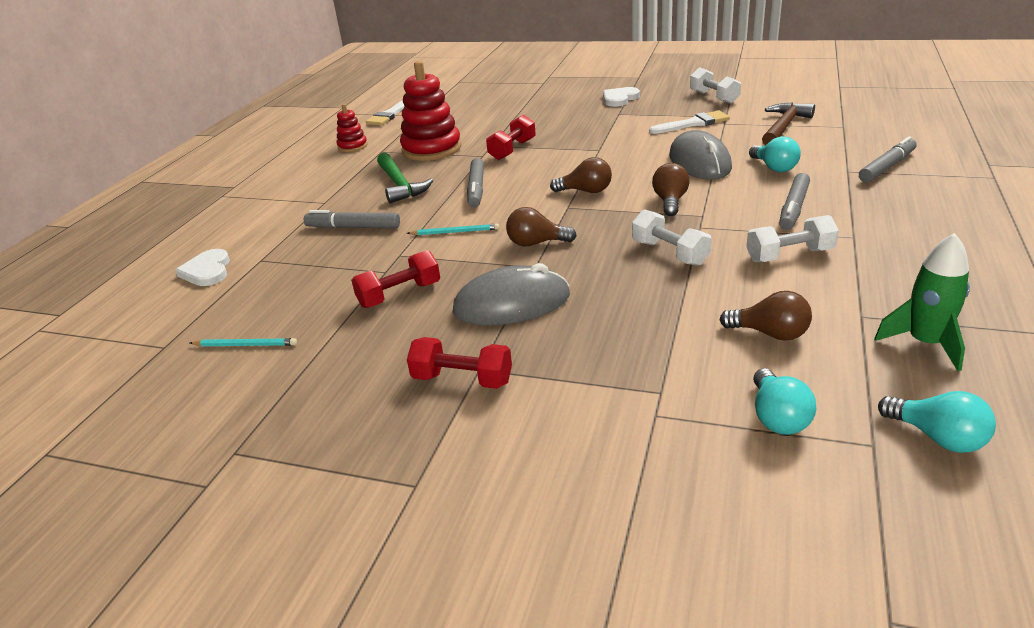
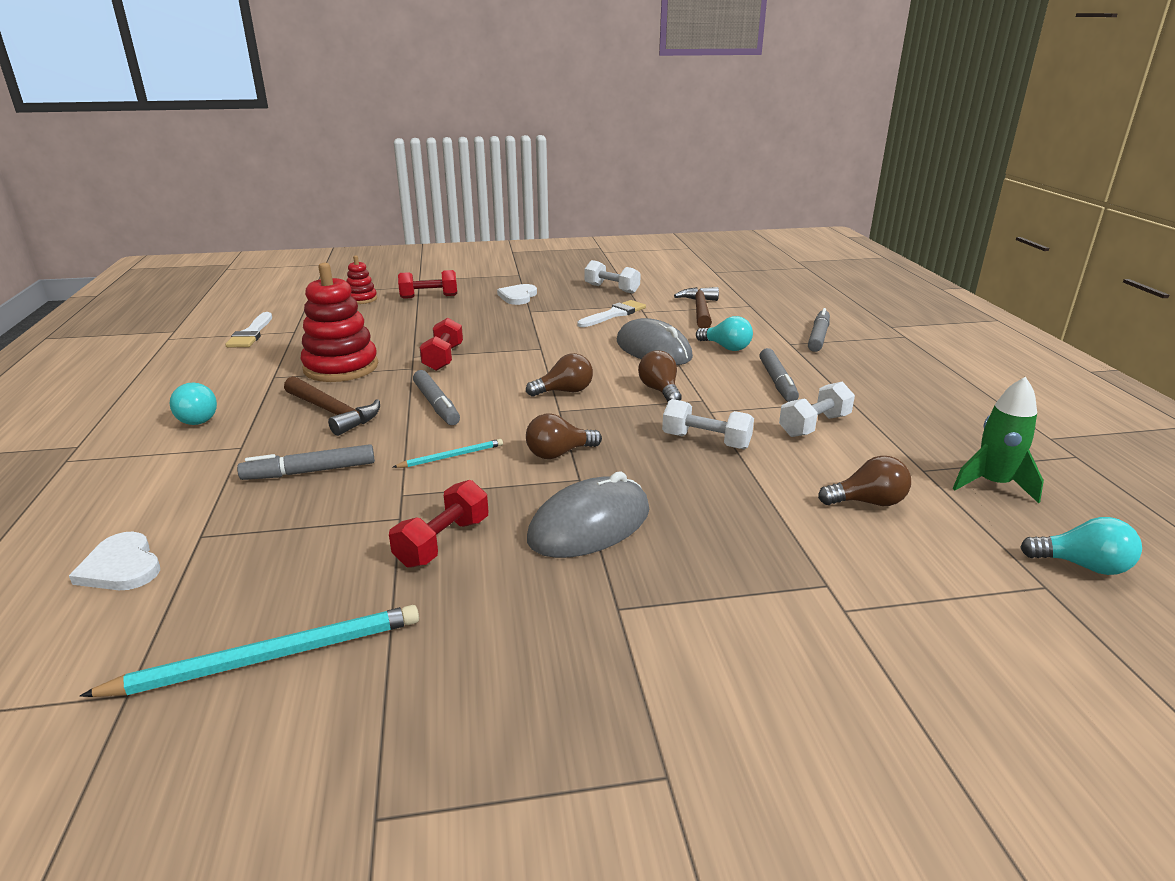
camera: 30 degrees left, 5 degrees down
turquoise pencil [190,338,297,346] -> turquoise pencil [80,605,419,697], size x1.90
red stacking toy [337,104,368,152] -> red stacking toy moved to [347,256,377,304]
green hammer [377,153,433,203] -> brown hammer [284,376,380,436]
red dumbbell [407,337,512,389] -> red dumbbell moved to [398,270,457,299]
turquoise light bulb [753,368,816,435] -> turquoise light bulb moved to [170,383,217,425]

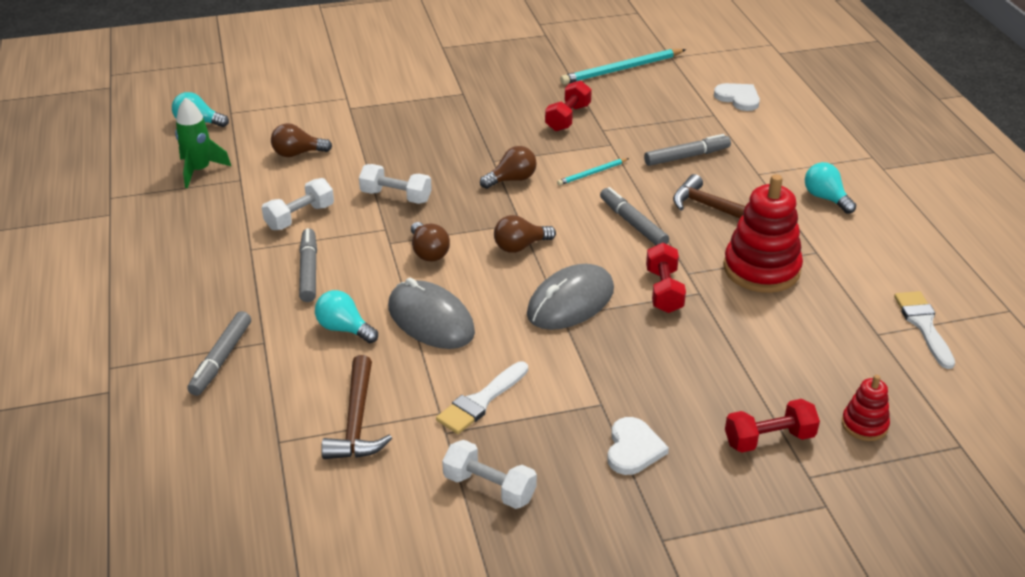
camera: 175 degrees right, 10 degrees up
grey mouse [527,471,649,558] -> grey mouse moved to [527,264,614,330]

